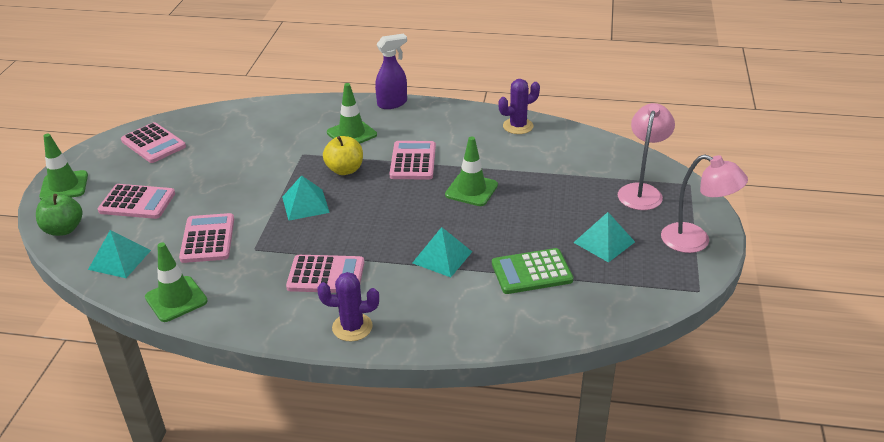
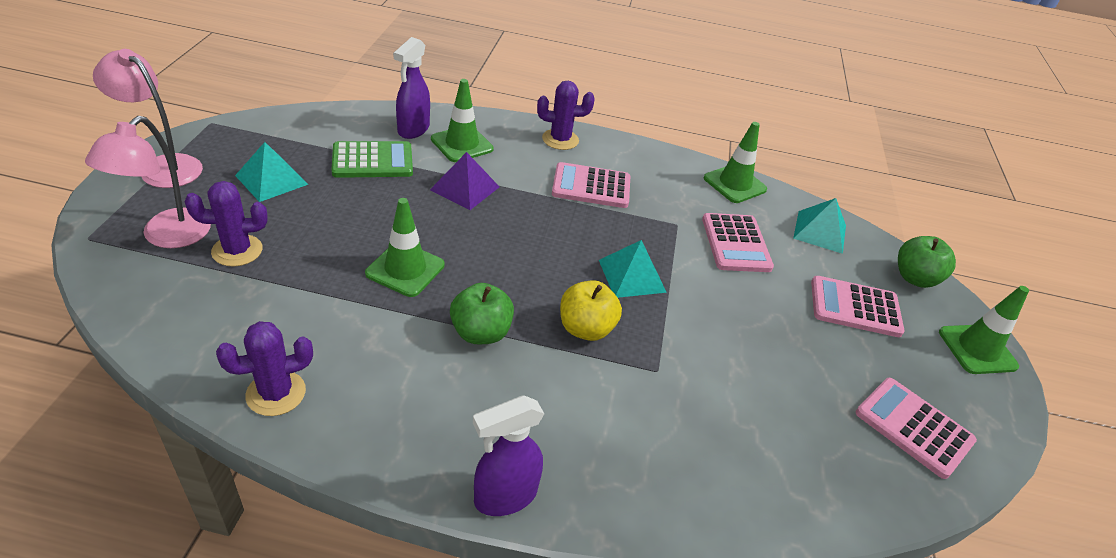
camera: 175 degrees right, 5 degrees up
green traffic cone [327,83,377,144] -> green traffic cone moved to [431,79,494,162]
pink calculator [389,141,436,180] -> green apple [450,283,514,344]
turquoise pyramid [412,227,472,277] -> purple pyramid [430,152,499,210]
none -> purple cactus [185,181,268,266]
none -> purple spray bottle [393,37,430,139]

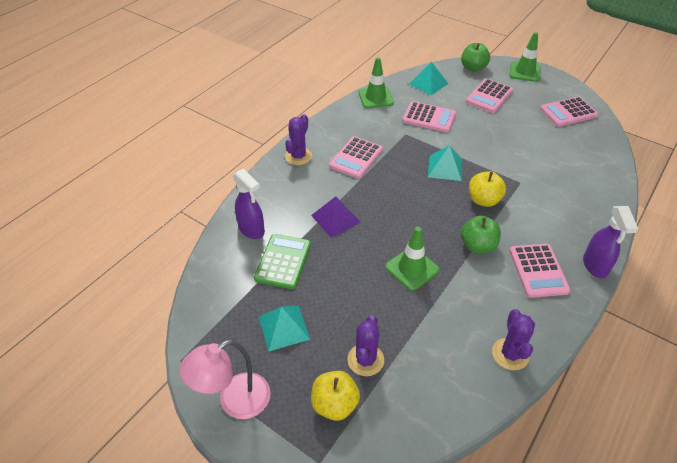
camera: 60 degrees left, 5 degrees up
pink lamp [85,116,211,248] -> yellow apple [311,371,360,421]
green traffic cone [431,79,494,162] -> none
none -> pink calculator [509,244,571,298]

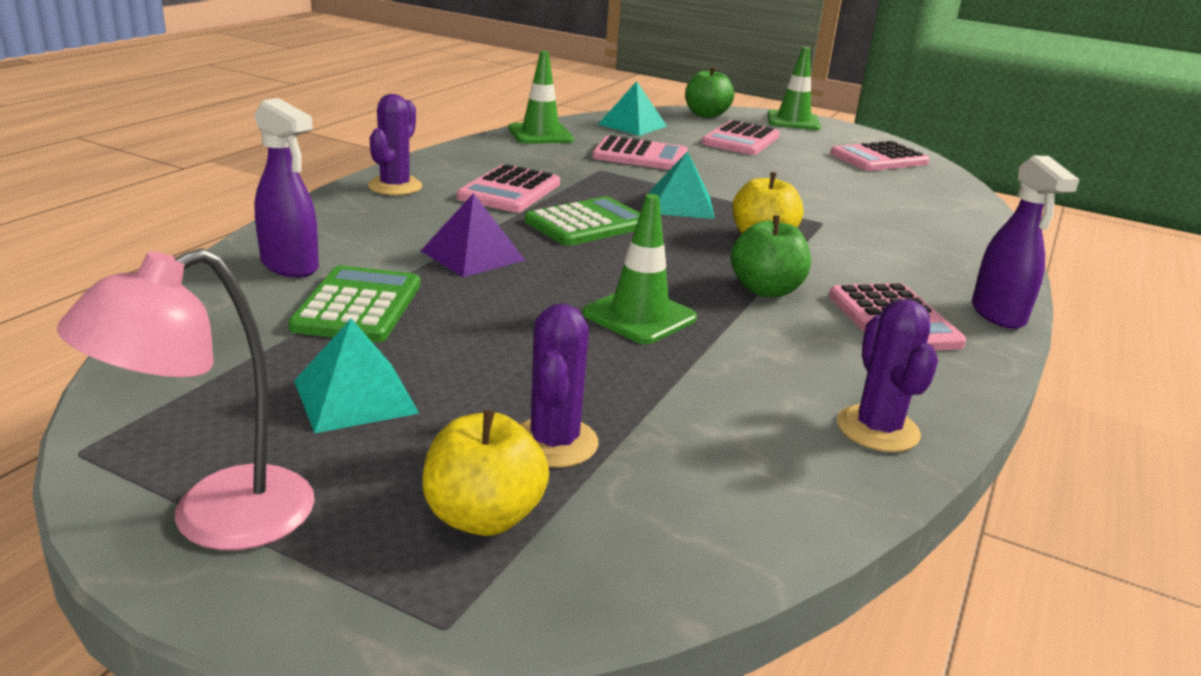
camera: 10 degrees left, 20 degrees down
none -> green calculator [525,196,640,246]

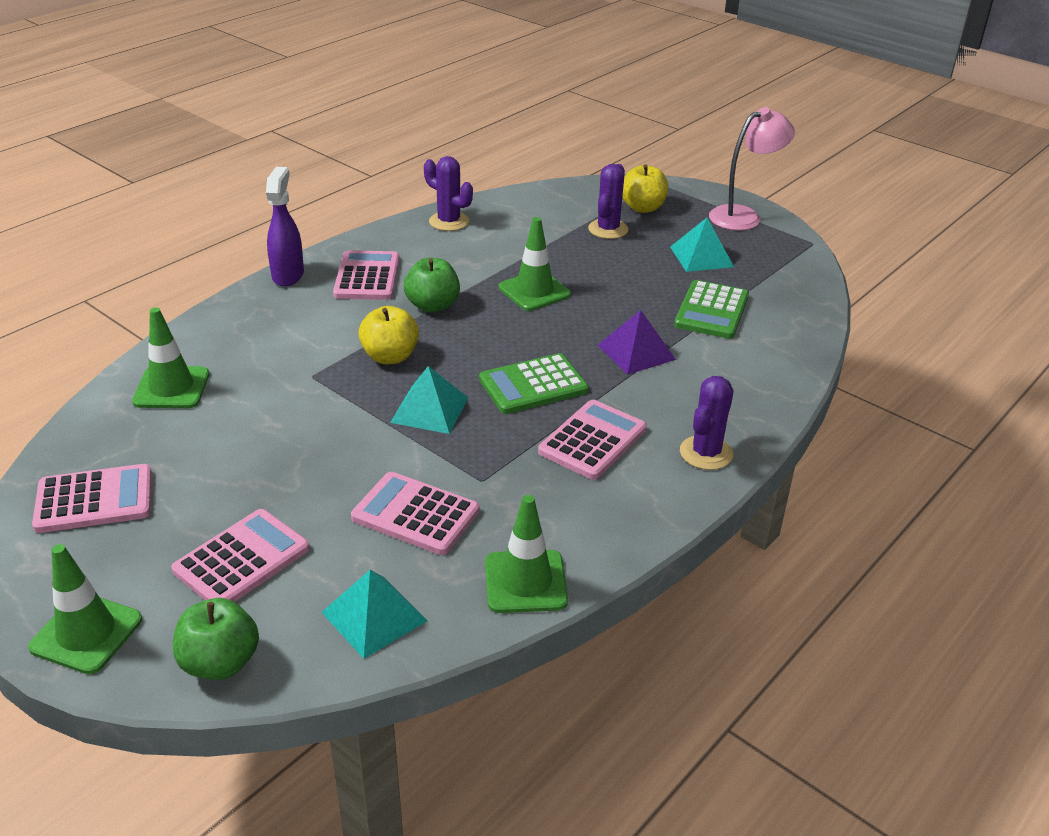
camera: 165 degrees left, 10 degrees up
purple spray bottle [254,98,319,277] -> none
purple cactus [837,299,938,452] -> purple cactus turned 60 degrees counterclockwise [424,156,473,231]
none -> green traffic cone [132,307,209,408]

